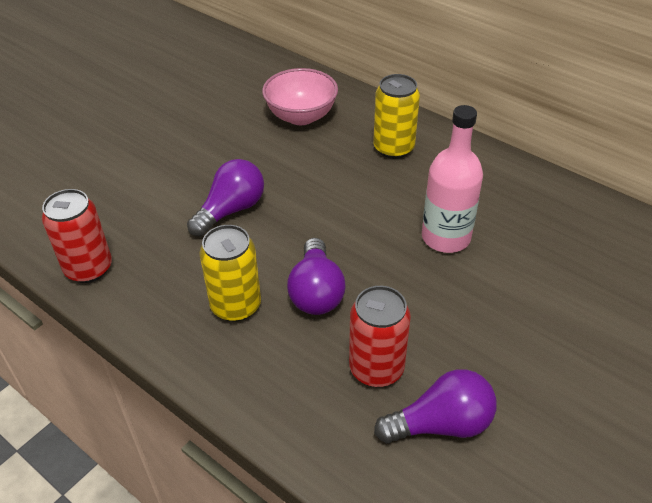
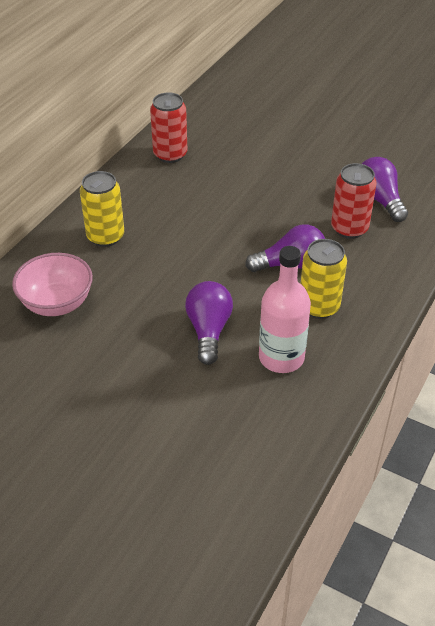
camera: 100 degrees left, 0 degrees up
red can [42,189,112,283] -> red can moved to [150,92,187,163]
purple light bulb [187,159,264,237] -> purple light bulb turned 60 degrees clockwise [185,281,233,365]
pink bottle [422,105,483,253] -> pink bottle moved to [259,246,311,373]

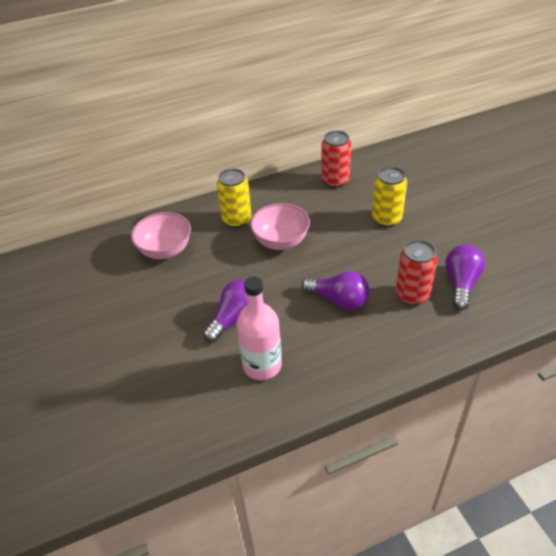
camera: 40 degrees right, 0 degrees up
yellow can [301,239,347,319] -> yellow can moved to [372,167,407,227]
none -> pink bowl [250,203,310,250]

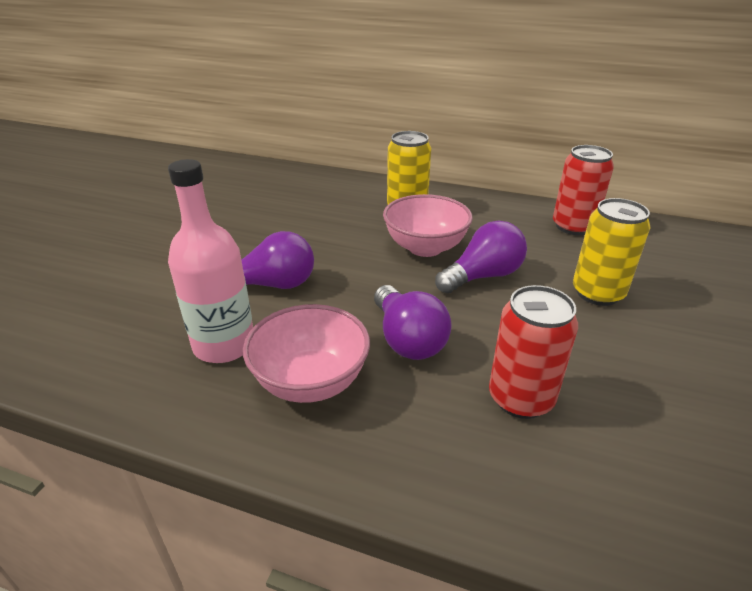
camera: 40 degrees right, 10 degrees down
pink bowl [131,212,191,259] -> pink bowl moved to [243,304,370,403]
purple light bulb [445,245,485,310] -> purple light bulb moved to [435,220,527,293]

